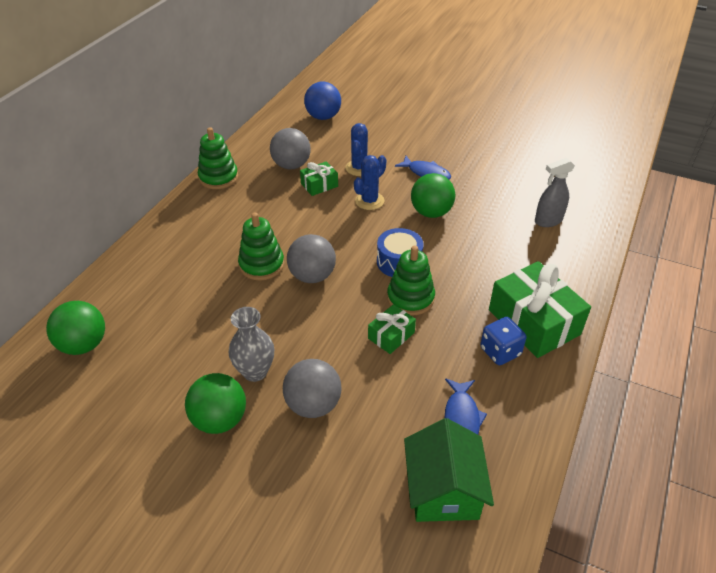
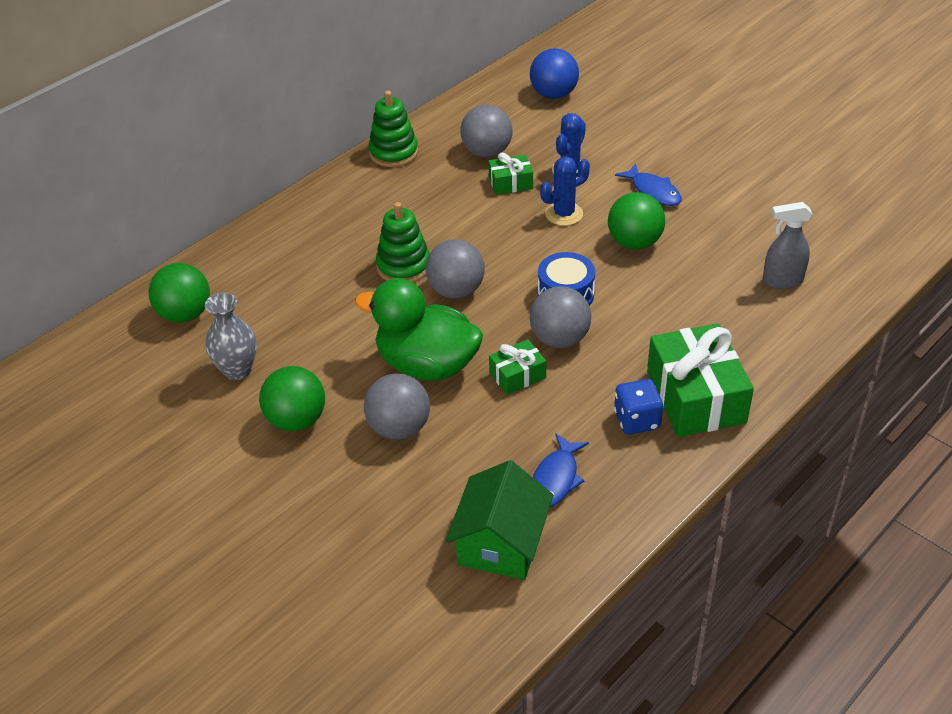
camera: 20 degrees right, 0 degrees up
grey vase [229,307,274,382] -> grey vase moved to [205,292,257,380]
green stacking toy [387,246,435,315] -> grey ball [530,286,591,348]
none -> green duck [355,278,483,380]

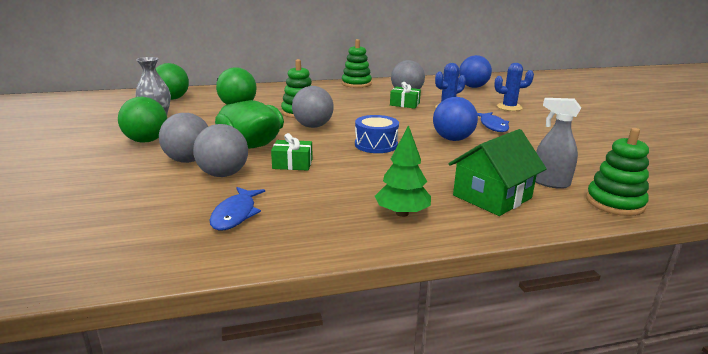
camera: 30 degrees right, 20 degrees down
green house [445,460,553,580] -> green house moved to [449,129,547,216]
grey ball [530,286,591,348] -> grey ball moved to [193,124,248,177]
blue fish [533,433,589,507] -> blue fish turned 45 degrees counterclockwise [210,187,265,231]
blue cactus [540,156,590,226] -> blue cactus moved to [494,63,534,111]
green ball [608,192,665,250] -> blue ball [433,97,478,141]
blue dice [614,379,663,435] -> none
green gift [647,324,754,437] -> green tree [375,125,431,217]
none -> green stacking toy [586,128,649,216]

